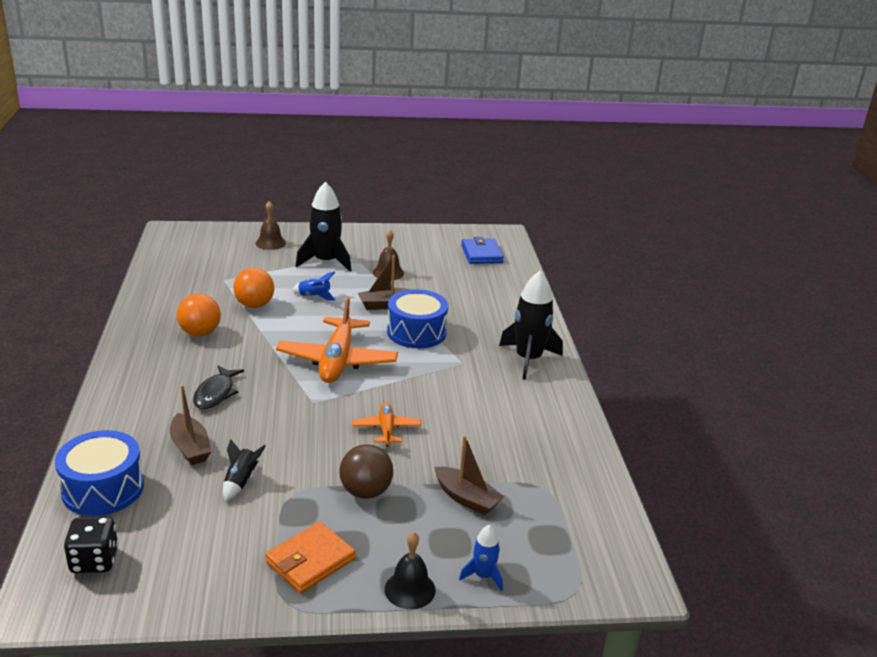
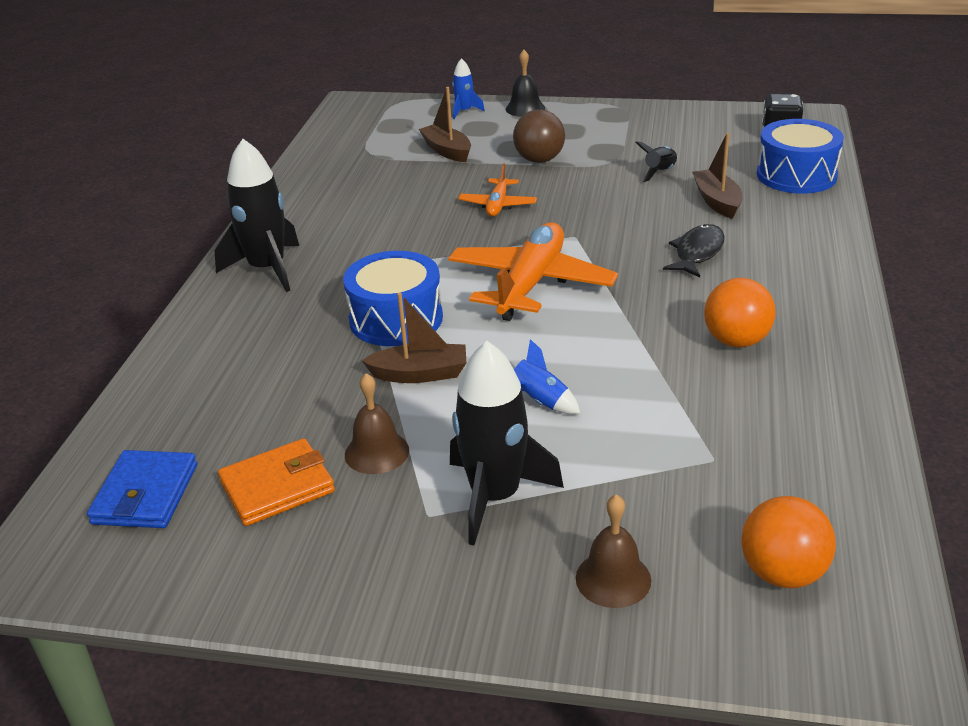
camera: 160 degrees left, 5 degrees up
orange ball [233,268,274,308] -> orange ball moved to [741,496,836,588]
orange wallet [265,522,356,593] -> orange wallet moved to [218,438,335,526]

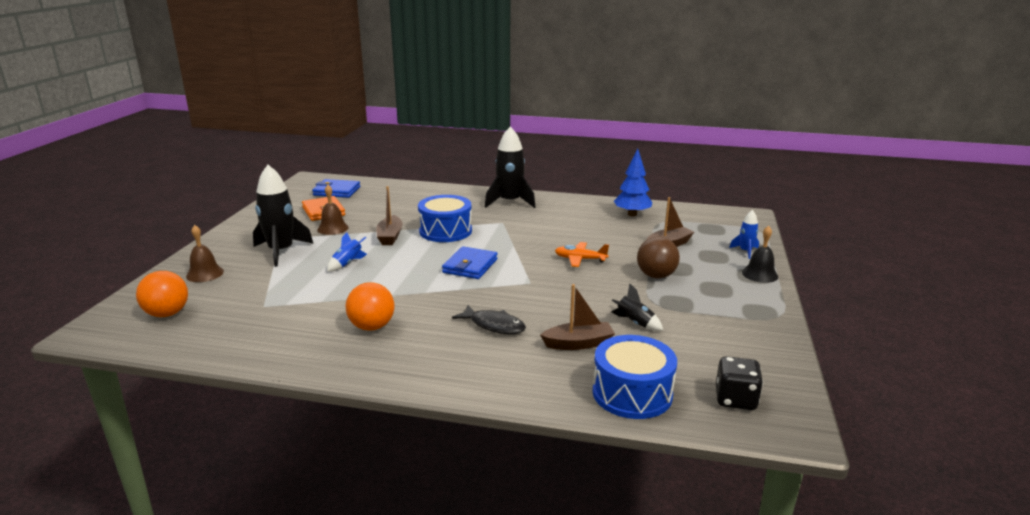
camera: 90 degrees right, 10 degrees down
orange plane [448,222,618,321] -> blue wallet [442,246,498,279]
none -> blue tree [614,149,652,216]

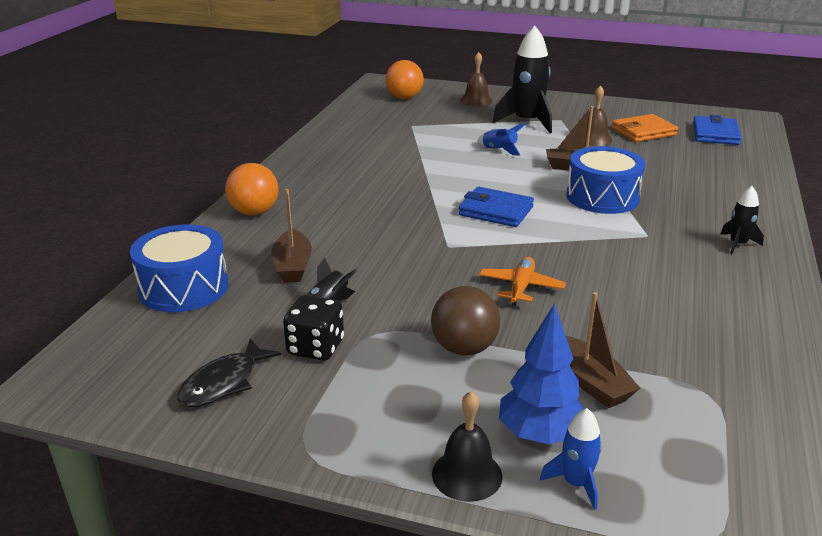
camera: 95 degrees right, 5 degrees up
orange ball [345,282,395,331] -> orange ball moved to [225,163,279,215]
black fish [452,305,526,334] -> black fish moved to [177,339,281,407]
black rocket [485,126,536,208] -> black rocket [720,186,764,254], size x0.50
blue tree [614,149,652,216] -> blue tree moved to [499,304,583,444]
black dice [716,356,763,410] -> black dice moved to [283,295,344,361]

